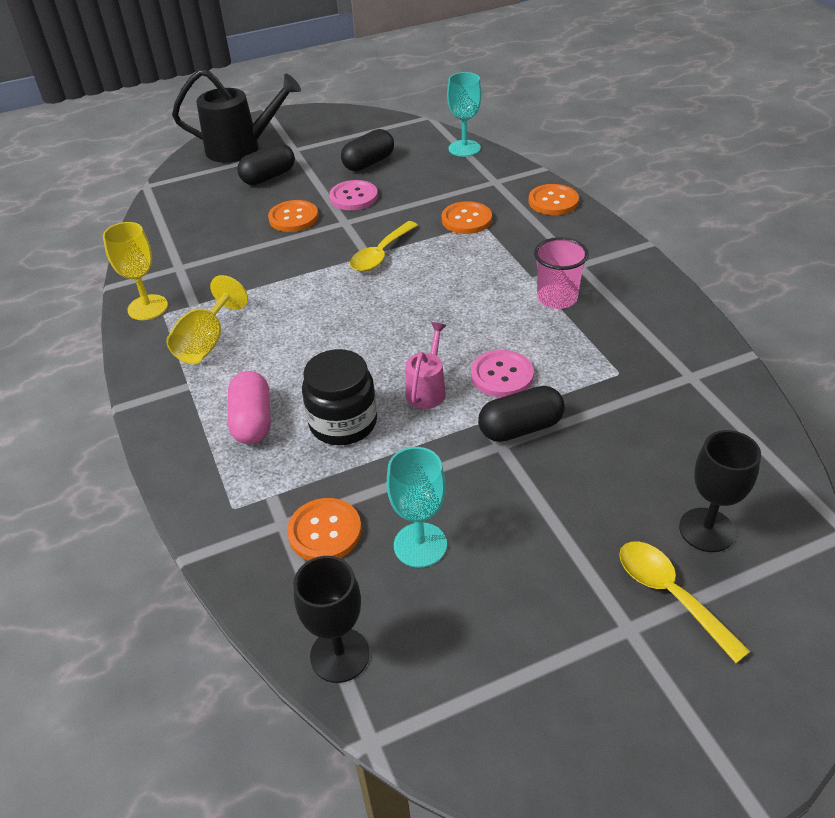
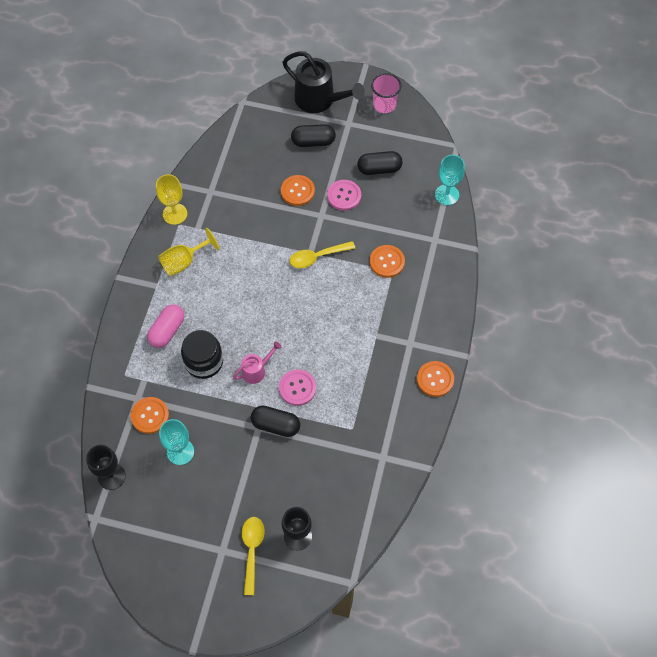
camera: 35 degrees right, 20 degrees up
orange button [529,184,579,215] -> orange button moved to [417,361,454,397]
pink cup [534,237,589,309] -> pink cup moved to [371,73,402,114]

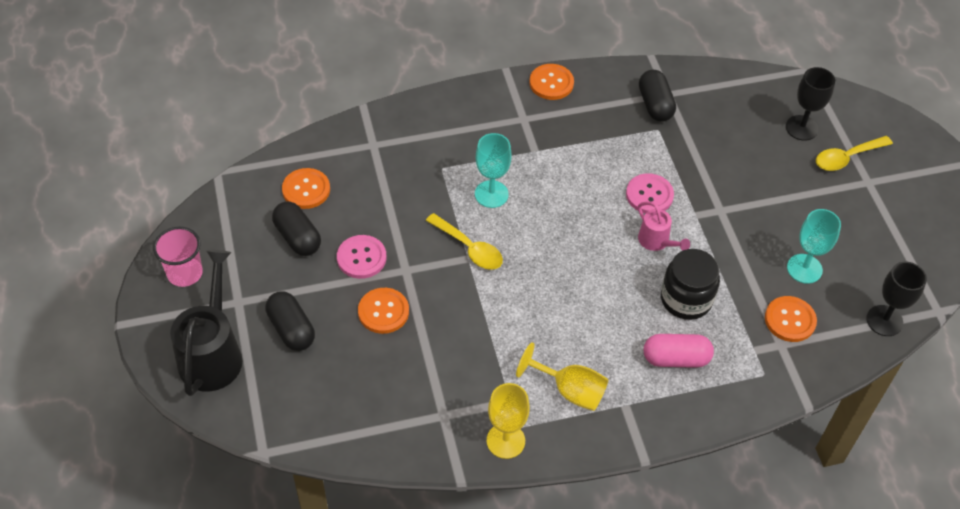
camera: 120 degrees left, 10 degrees down
pink watering can [233,341,282,384] -> pink watering can turned 150 degrees counterclockwise [638,202,690,251]
black capsule [251,405,300,437] -> black capsule moved to [639,70,676,122]
orange button [370,245,405,278] -> orange button moved to [282,168,330,209]
turquoise goblet [435,155,465,205] -> turquoise goblet moved to [475,133,512,208]

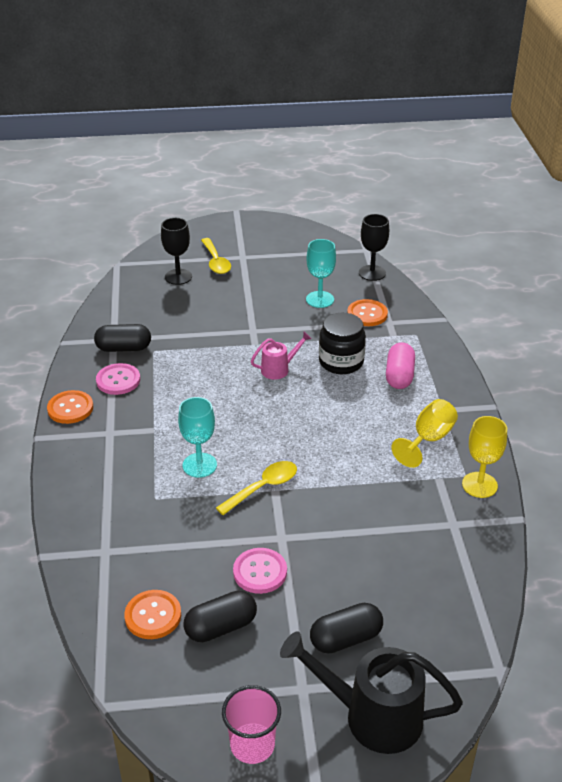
camera: 80 degrees left, 15 degrees down
orange button [358,288,409,334] -> none
pink button [626,173,674,213] -> pink button moved to [96,363,140,395]

